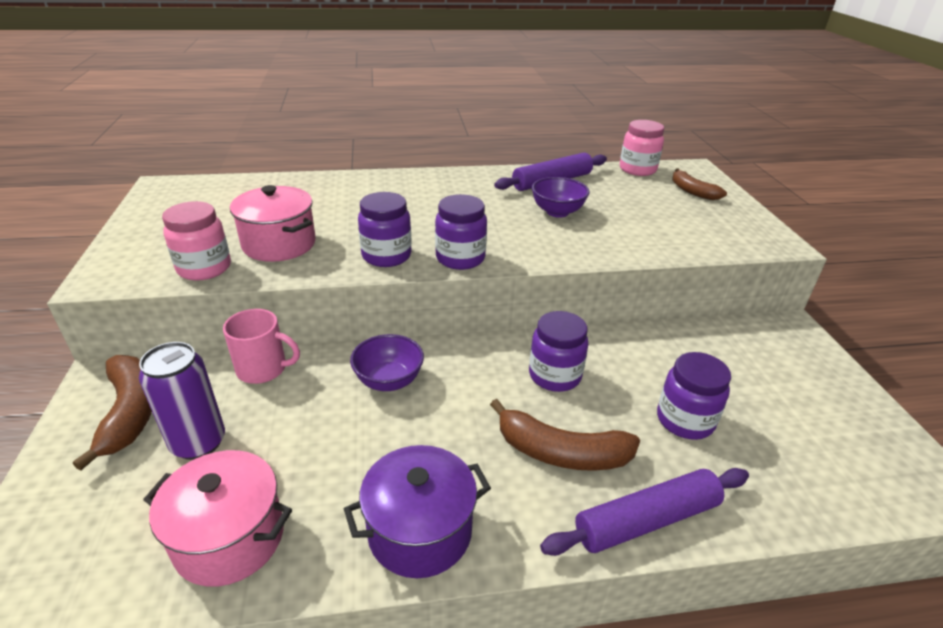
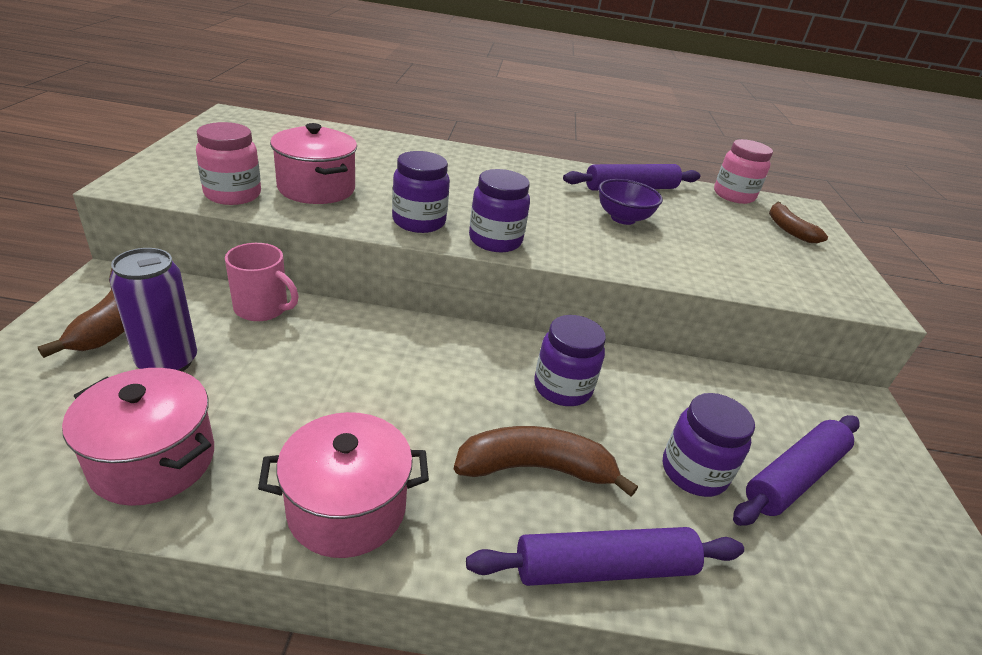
camera: 10 degrees right, 0 degrees up
purple pot [344,445,491,578] -> pink pot [258,412,429,558]
purple bowl [350,334,424,391] -> none
brown banana [490,399,640,471] -> brown banana turned 150 degrees clockwise [454,426,638,497]
none -> purple rolling pin [733,415,859,526]

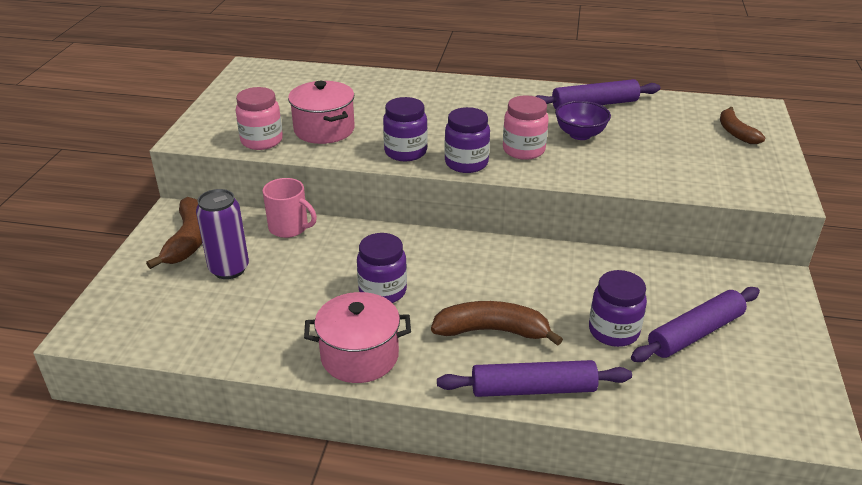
camera: 10 degrees right, 0 degrees up
pink pot [62,368,214,506] -> none
purple jar [534,315,606,406] -> purple jar moved to [357,233,407,303]
pink jar [714,139,773,204] -> pink jar moved to [503,95,549,160]

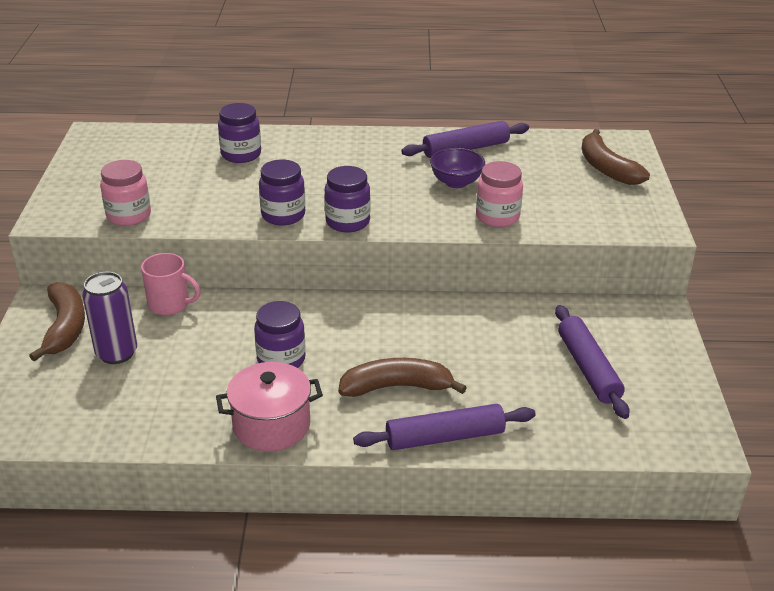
camera: 10 degrees left, 0 degrees up
pink pot [288,81,355,144] -> none
pink jar [503,95,549,160] -> pink jar moved to [476,161,523,227]
purple jar [589,270,647,347] -> purple jar moved to [218,103,261,163]
purple rolling pin [631,287,760,362] -> purple rolling pin turned 60 degrees counterclockwise [555,305,630,419]
brown banana [720,107,766,144] -> brown banana [581,129,650,185], size x1.51

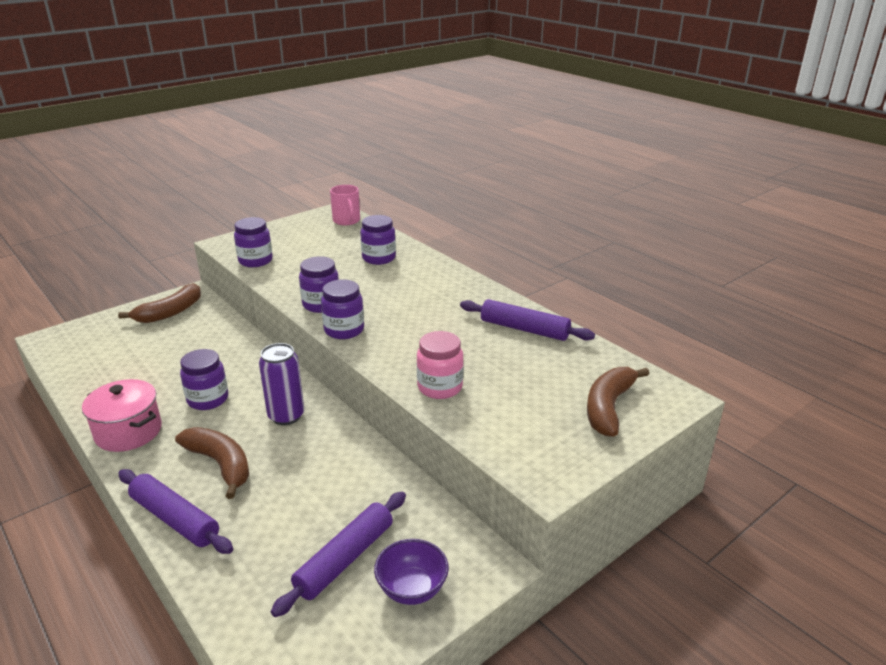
camera: 50 degrees right, 5 degrees down
purple can [82,272,137,364] -> purple can moved to [259,343,304,425]
pink jar [100,160,151,226] -> purple jar [234,217,273,267]
pink mug [141,253,201,315] -> pink mug moved to [330,185,360,225]
purple bowl [430,148,485,188] -> purple bowl moved to [374,539,449,605]

